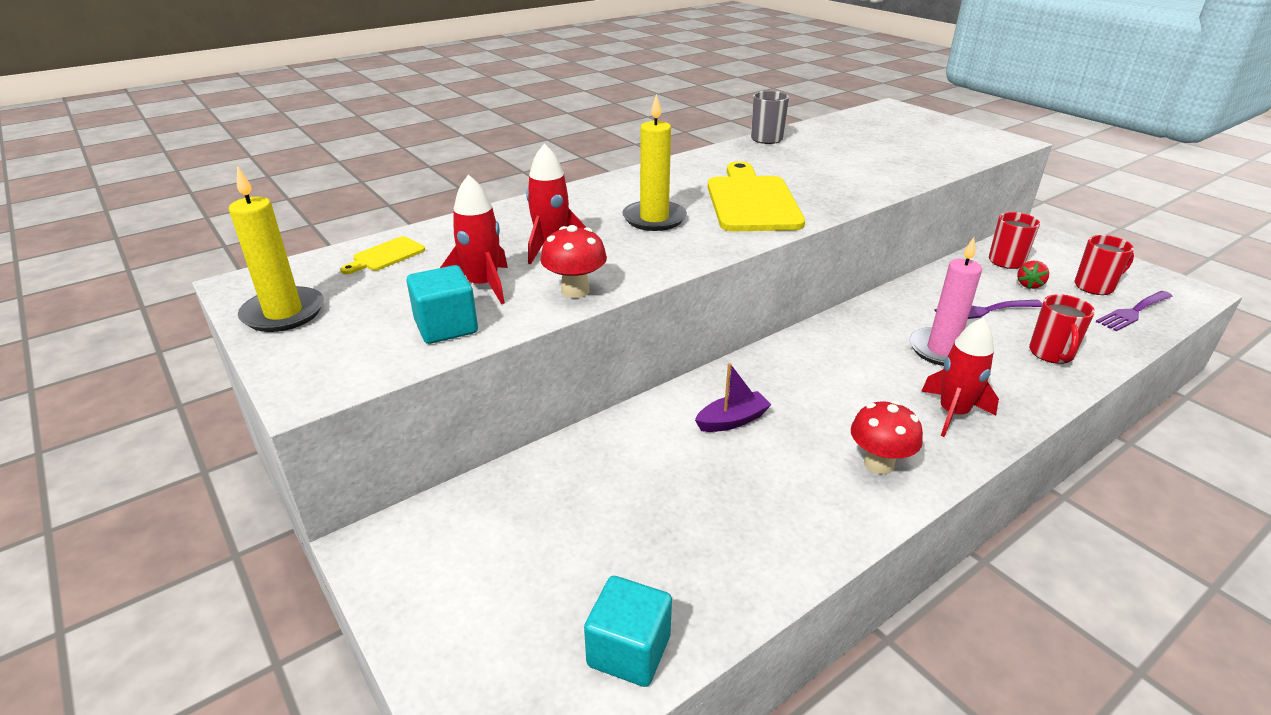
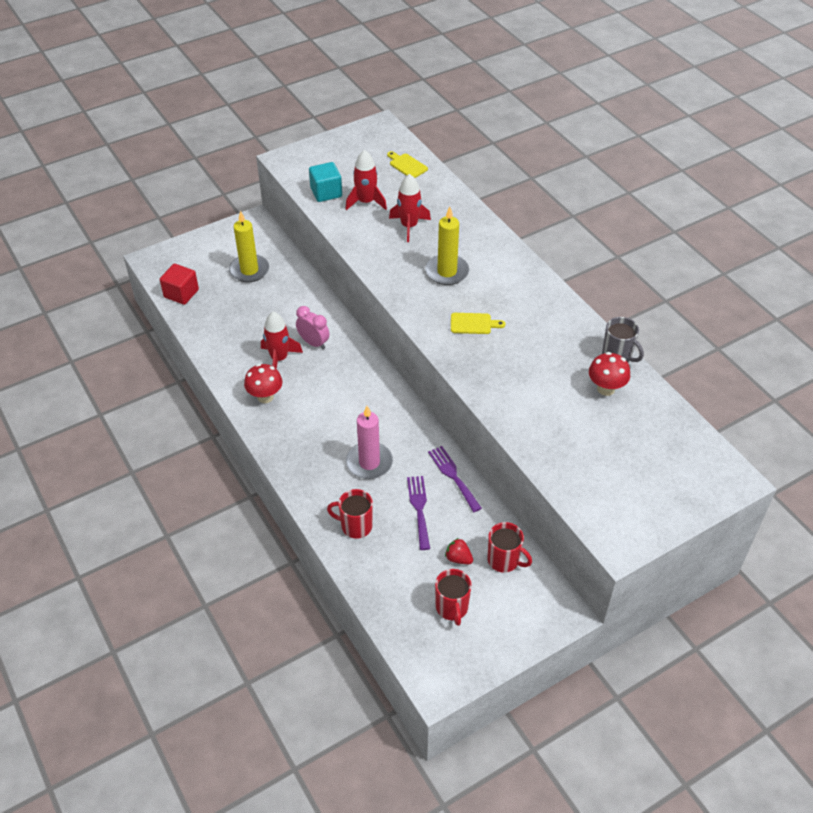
camera: 95 degrees right, 15 degrees up
yellow candle [229,166,324,332] -> yellow candle moved to [229,211,269,282]
red mushroom [540,225,607,298] -> red mushroom moved to [589,352,630,396]
turquoise cube [584,576,672,687] -> red cube [160,264,199,305]
purple boat [695,363,772,432] -> pink clock [296,306,330,349]
yellow cutting board [708,161,805,231] -> yellow cutting board [451,313,505,334], size x0.45
red rocket [921,318,999,437] -> red rocket moved to [261,312,303,369]
purple fork [1096,291,1173,331] -> purple fork moved to [428,446,482,512]

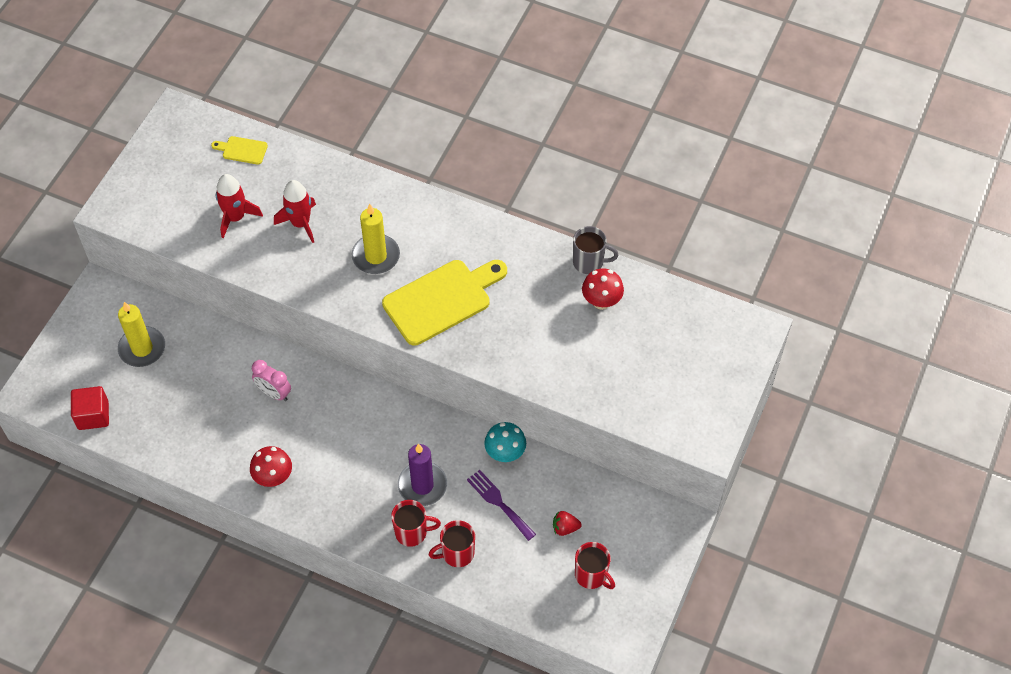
camera: 35 degrees left, 10 degrees up
red rocket [261,312,303,369] -> none
pink clock [296,306,330,349] -> pink clock turned 150 degrees counterclockwise [252,360,291,401]
turquoise cube [309,162,342,202] -> none
pink candle [346,406,393,479] -> purple candle [398,444,447,506]
purple fork [428,446,482,512] -> turquoise mushroom [484,422,526,462]
yellow cutting board [451,313,505,334] -> yellow cutting board [382,260,507,346], size x2.22
red mug [488,522,532,573] -> red mug moved to [391,500,441,547]

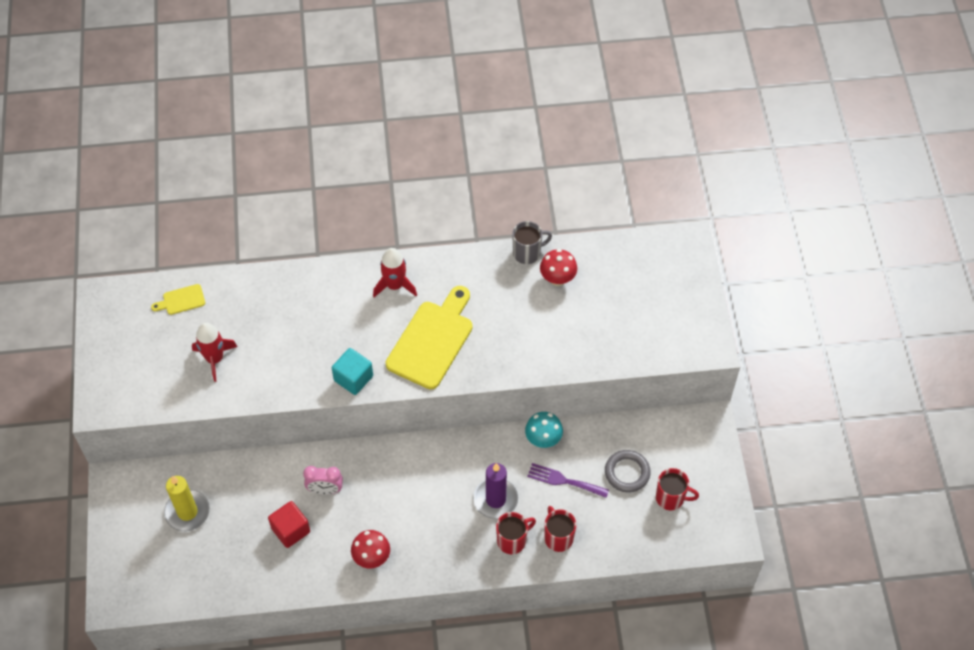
camera: 30 degrees left, 0 degrees up
red cube [71,386,109,430] -> red cube moved to [268,501,310,548]
red rocket [274,180,316,243] -> red rocket moved to [373,248,417,297]
yellow candle [352,204,400,274] -> none
red mug [429,520,475,567] -> red mug turned 120 degrees clockwise [545,506,576,552]
red strawberry [553,511,582,536] -> grey ring [605,450,651,492]
none -> turquoise cube [332,348,373,395]

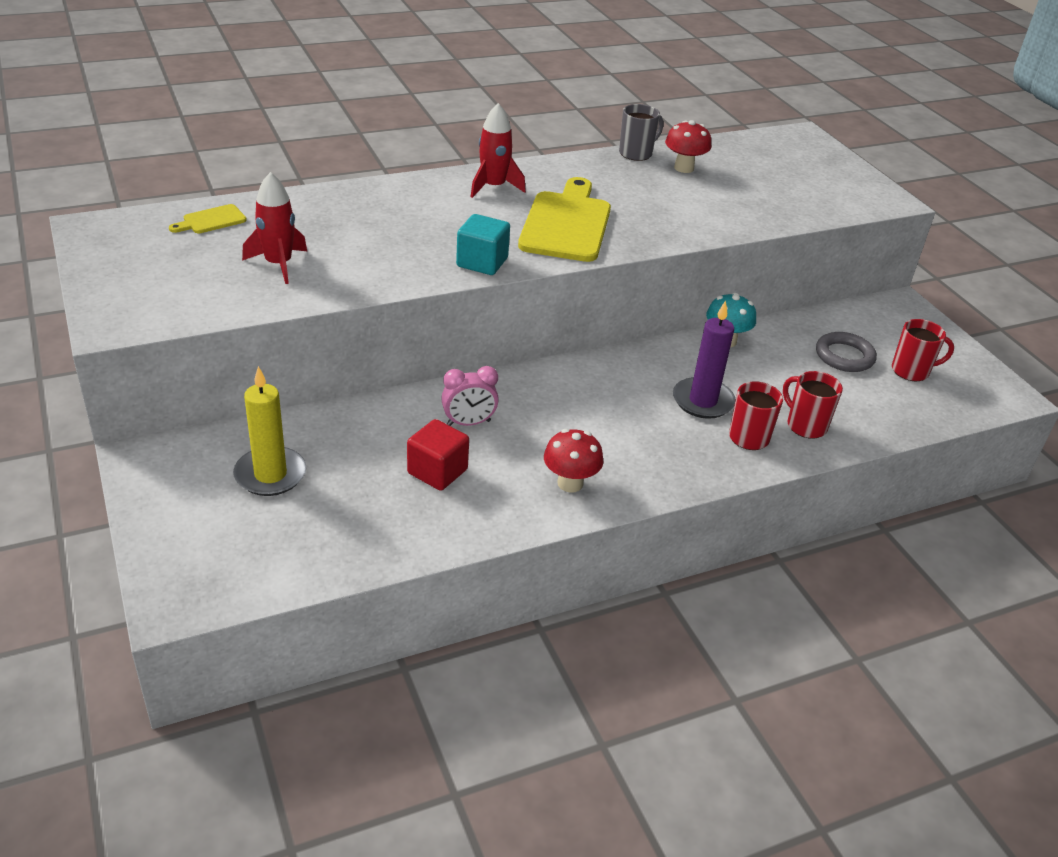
camera: 20 degrees left, 20 degrees down
purple fork [527,463,609,498] -> none

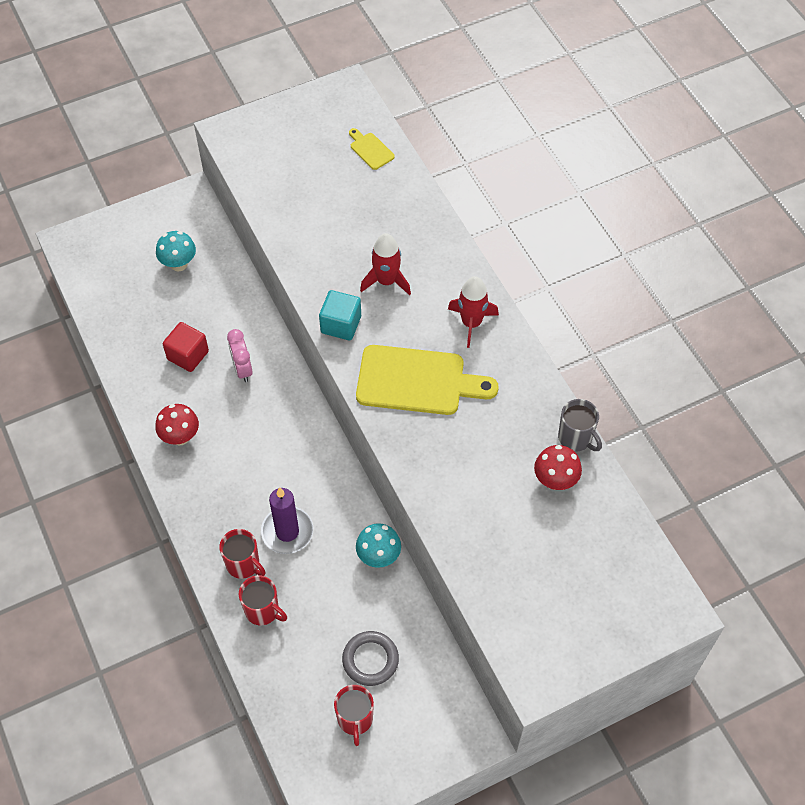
camera: 90 degrees right, 20 degrees up
yellow candle [233,366,307,496] -> turquoise mushroom [156,231,196,272]
red rocket [242,172,307,284] -> red rocket moved to [360,233,411,295]
red mug [783,371,843,439] -> red mug turned 75 degrees clockwise [239,575,287,625]

